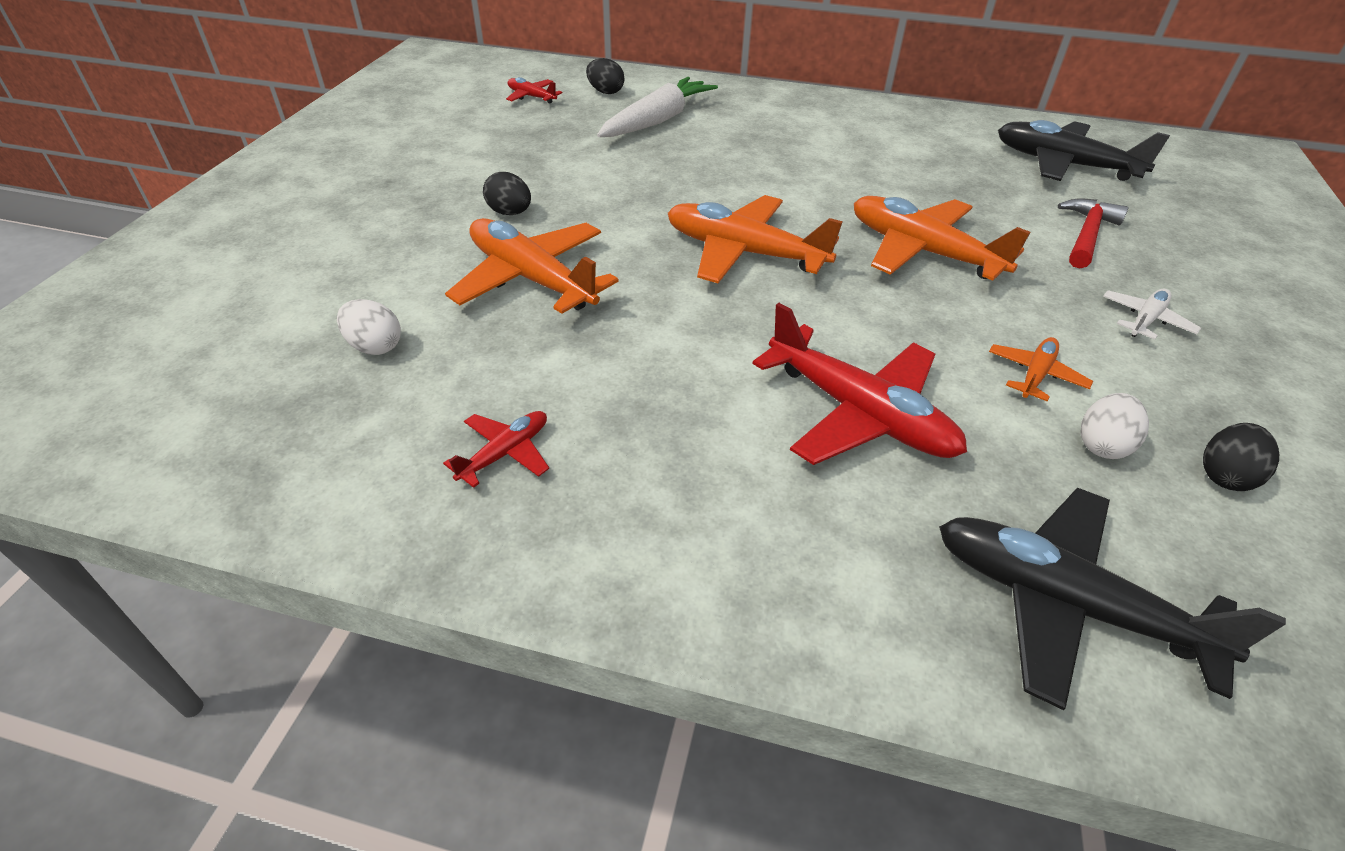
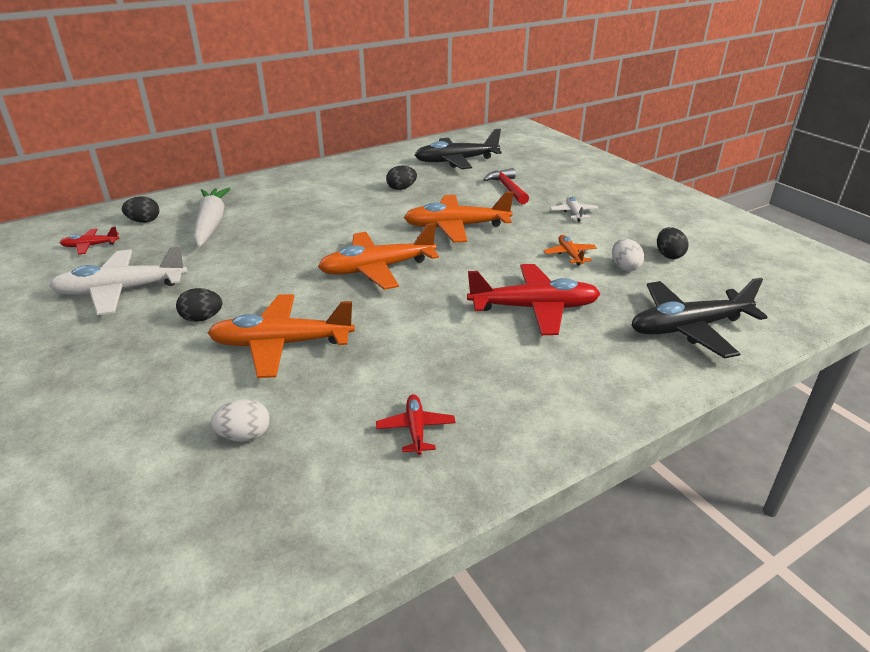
camera: 45 degrees left, 10 degrees down
none -> white plane [49,245,187,315]
none -> black egg [386,166,417,190]

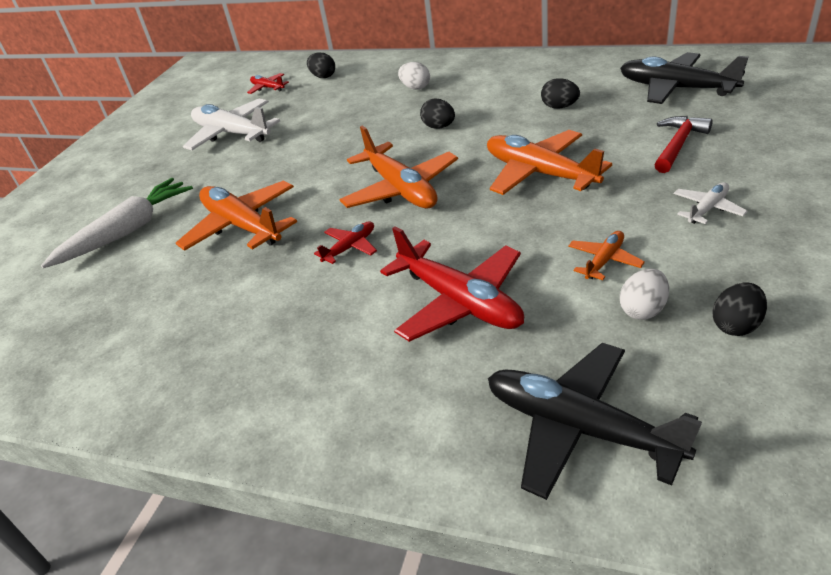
camera: 55 degrees right, 5 degrees up
black egg [176,288,222,322] -> black egg moved to [420,99,455,129]
white carrot [194,188,231,247] -> white carrot moved to [41,178,193,268]
white egg [211,399,270,442] -> white egg moved to [398,62,430,90]
orange plane [318,223,439,290] -> orange plane turned 150 degrees counterclockwise [339,125,458,209]
red plane [376,394,455,455] -> red plane moved to [314,221,377,264]

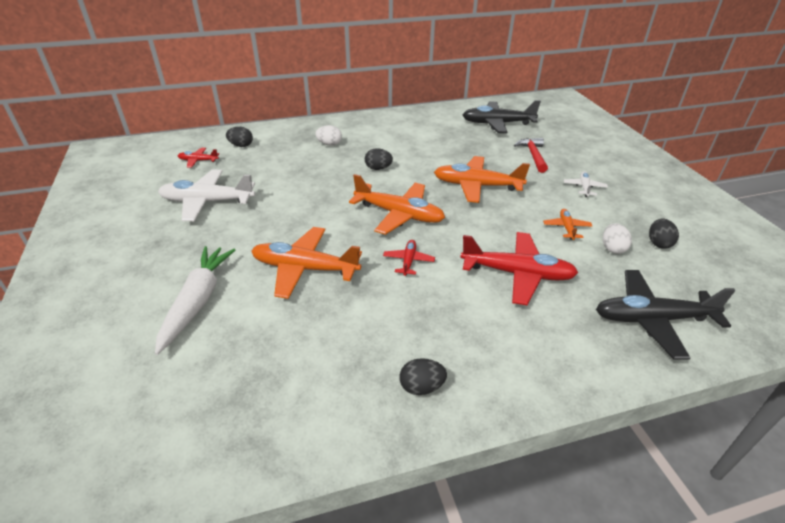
camera: 40 degrees left, 0 degrees up
black egg [541,78,580,108] -> black egg moved to [399,358,447,395]

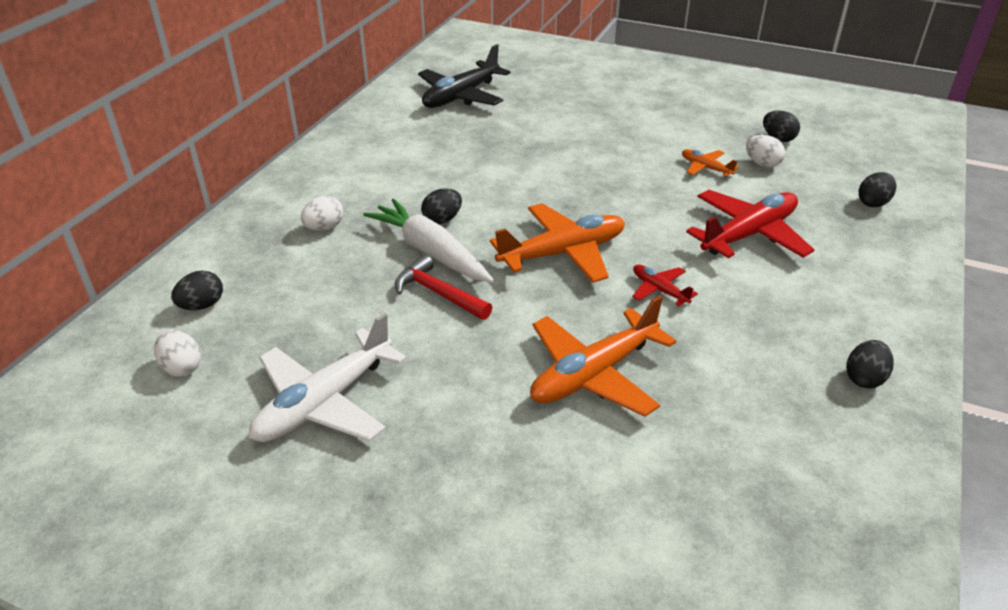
camera: 50 degrees left, 0 degrees up
white carrot [155,246,235,355] -> white carrot moved to [363,199,494,283]
red plane [178,148,219,168] -> white egg [154,330,201,377]
orange plane [434,156,530,203] -> none
red hammer [514,138,548,173] -> red hammer moved to [395,255,492,320]
white plane [564,171,608,197] -> none
black plane [596,270,736,360] -> black egg [859,172,896,207]

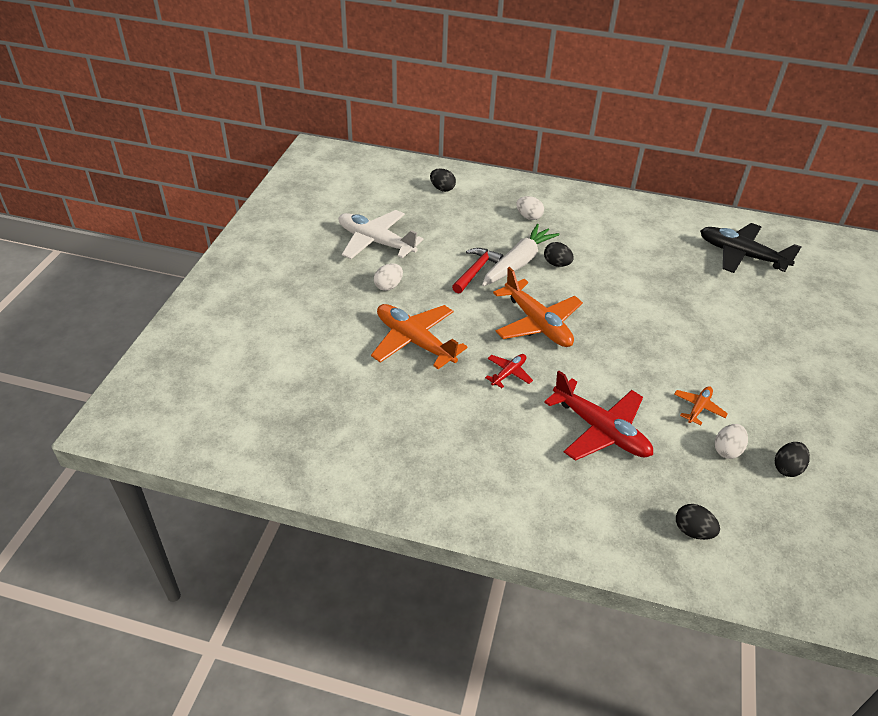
camera: 80 degrees right, 5 degrees up
white egg [154,330,201,377] -> white egg moved to [374,263,403,291]
black egg [846,340,894,388] -> none

